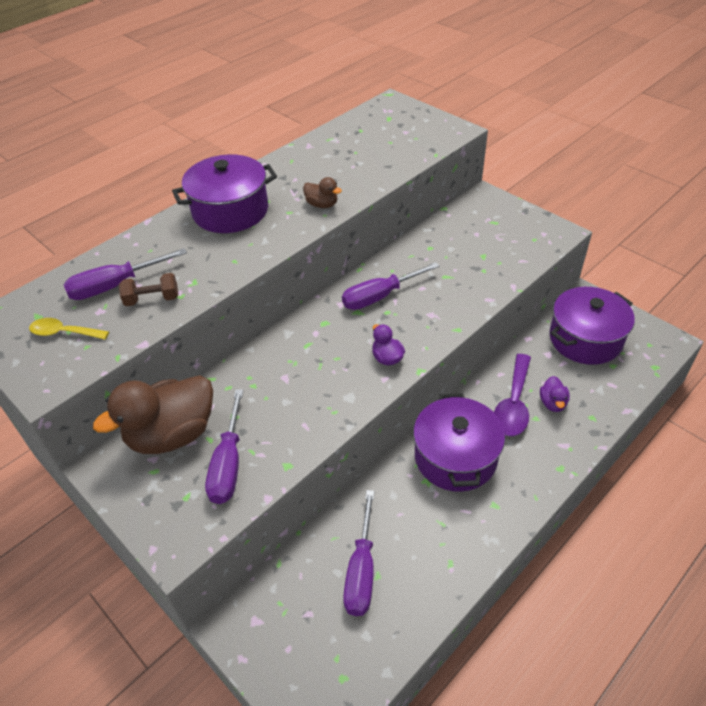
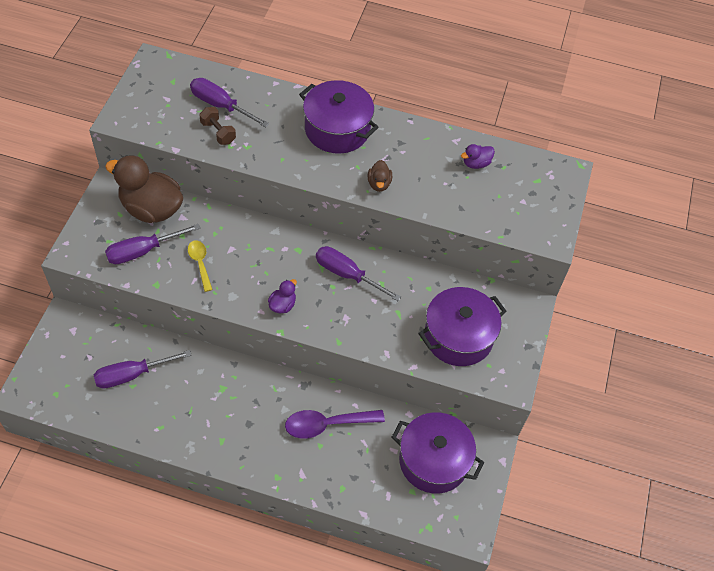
camera: 55 degrees right, 10 degrees up
yellow spoon [29,318,109,340] -> yellow spoon moved to [188,240,213,292]
purple pot [413,393,505,492] -> purple pot moved to [419,287,506,366]
purple duck [540,376,570,412] -> purple duck moved to [461,144,495,169]

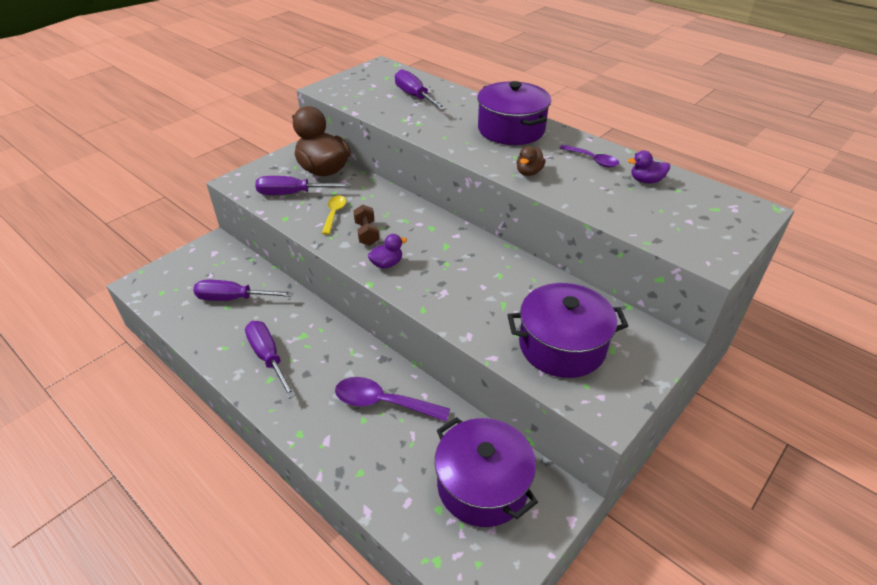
camera: 30 degrees right, 15 degrees down
brown dumbbell [199,107,236,145] -> brown dumbbell moved to [353,205,379,246]
purple screwdriver [316,246,401,301] -> purple screwdriver moved to [245,321,296,399]
none -> purple spoon [560,144,619,167]

